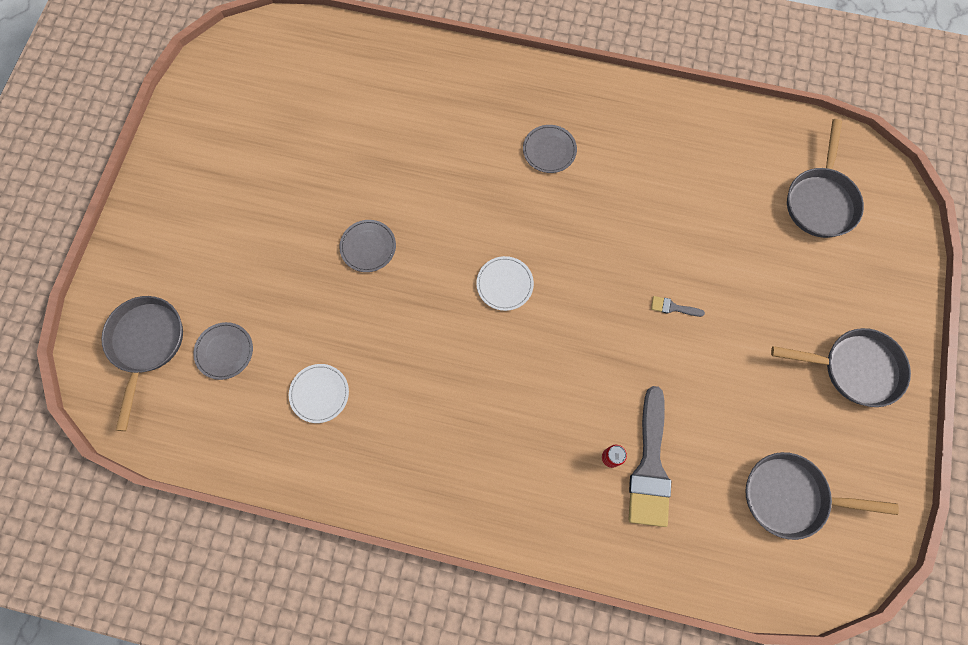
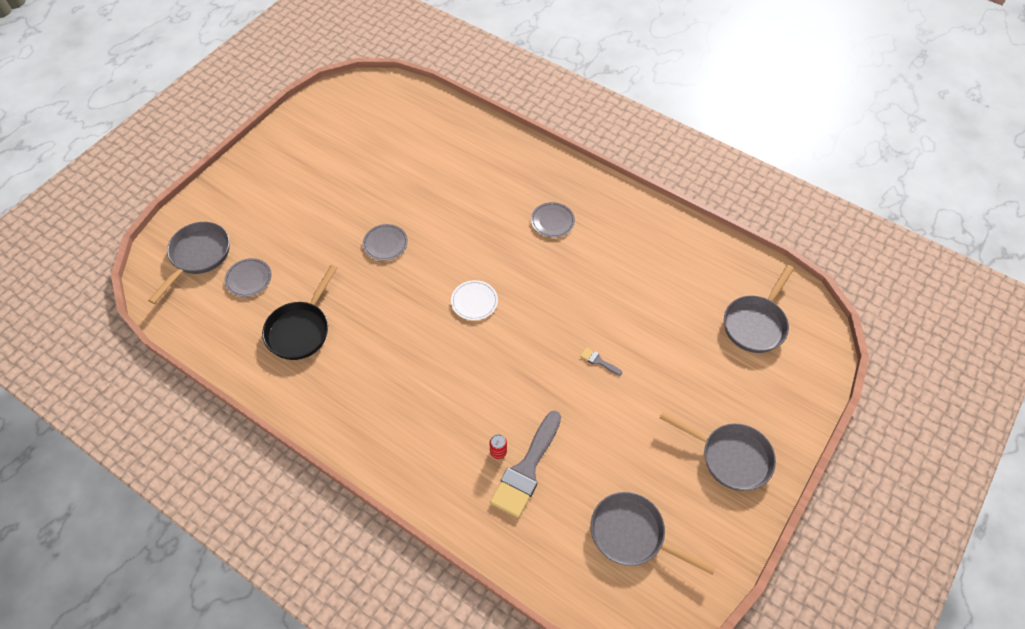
camera: 20 degrees right, 15 degrees down
white plate [289,364,349,423] -> black pan [262,265,337,360]

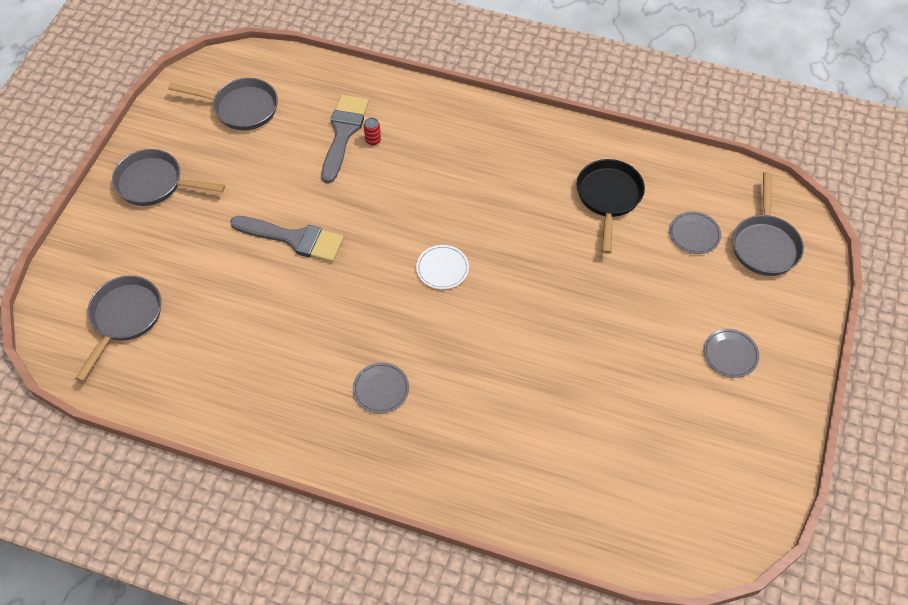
camera: 165 degrees right, 0 degrees up
grey plate [363,224,408,261] -> grey plate moved to [703,329,760,378]
grey brush [580,347,622,376] -> grey brush [230,216,344,262], size x2.44

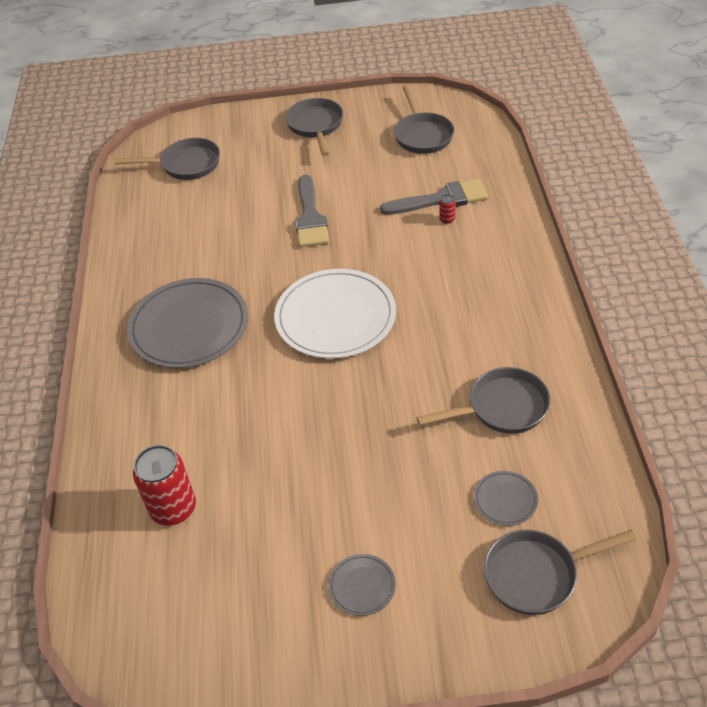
camera: 70 degrees right, 10 degrees down
grey plate [353,362,409,413] -> grey plate [127,278,248,368], size x2.28
white plate [416,245,469,289] -> white plate [274,269,396,359], size x2.28
black pan [577,159,645,254] -> grey pan [416,367,551,434]
none -> red can [133,445,196,525]

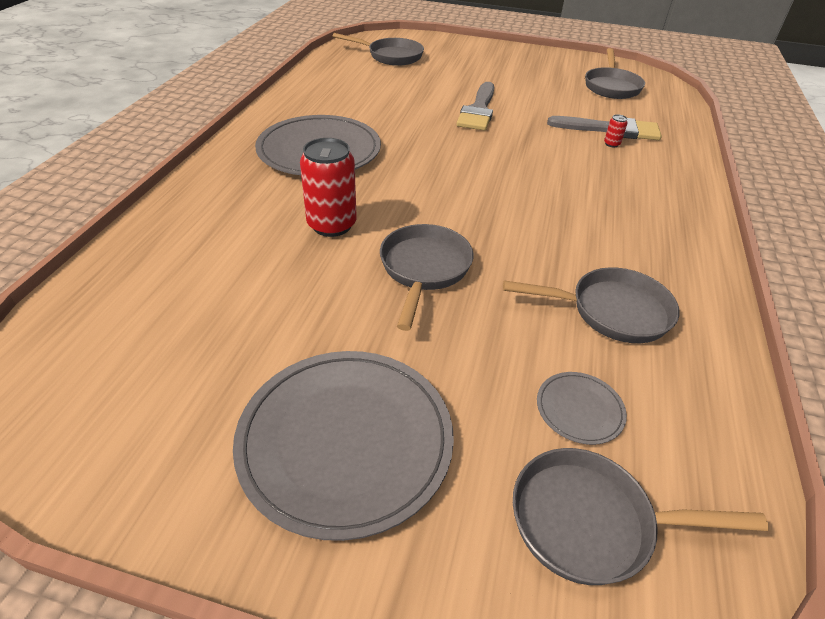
camera: 15 degrees right, 5 degrees down
red can [133,445,196,525] -> red can moved to [300,138,357,237]
white plate [274,269,396,359] -> none
grey pan [285,98,343,156] -> grey pan moved to [380,224,474,331]
grey plate [328,554,396,616] -> grey plate [233,351,454,541], size x2.28

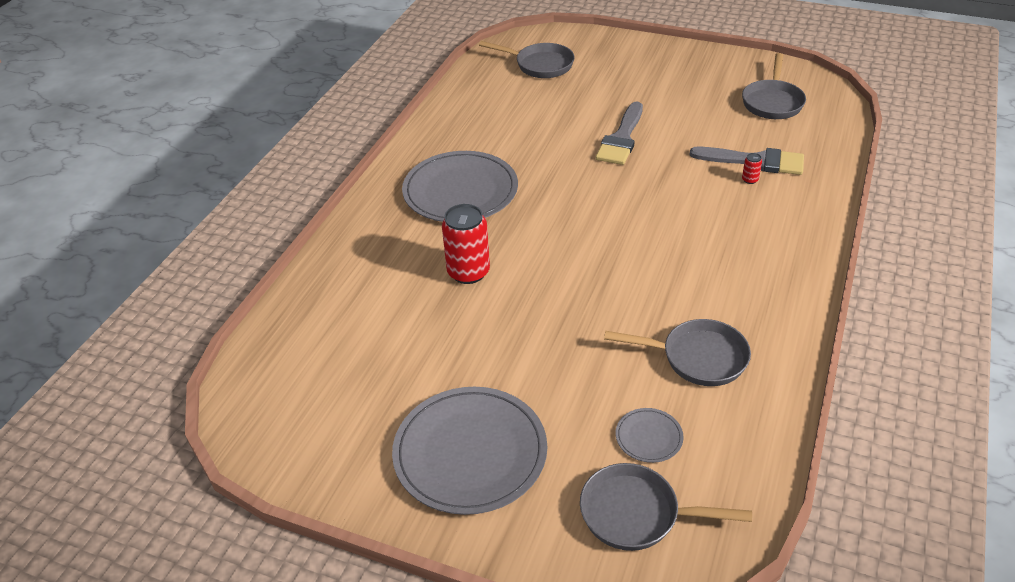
camera: 10 degrees right, 0 degrees up
grey pan [380,224,474,331] -> none

